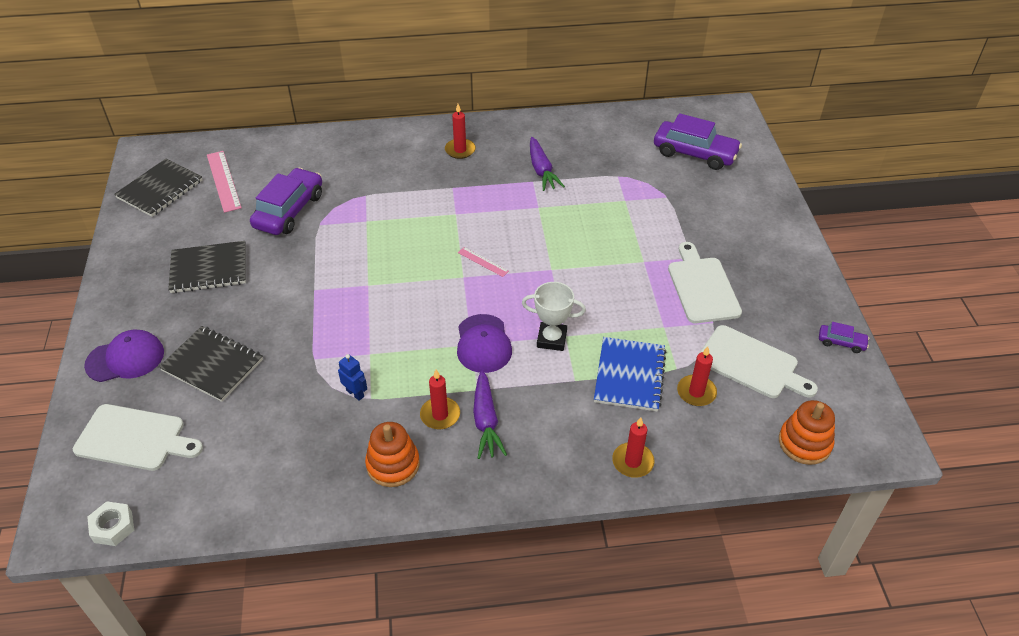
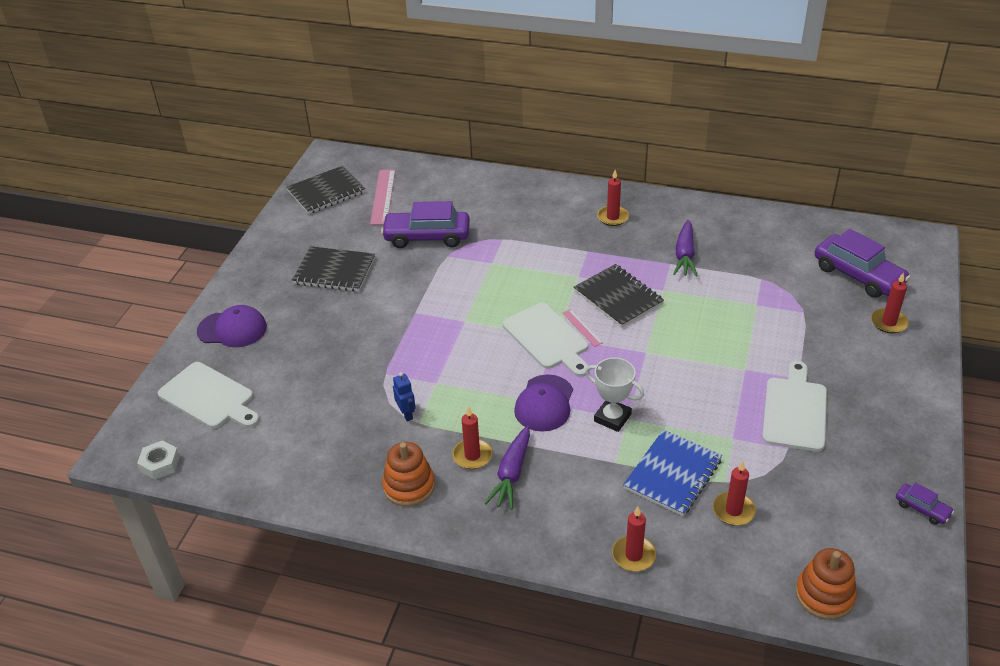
camera: 25 degrees right, 5 degrees down
black notebook [159,326,263,402] -> black notebook moved to [574,264,664,328]
purple car [250,168,322,235] -> purple car turned 135 degrees counterclockwise [381,201,470,248]
white cutting board [700,325,818,398] -> white cutting board moved to [503,303,589,377]
none -> red candle [871,272,909,333]

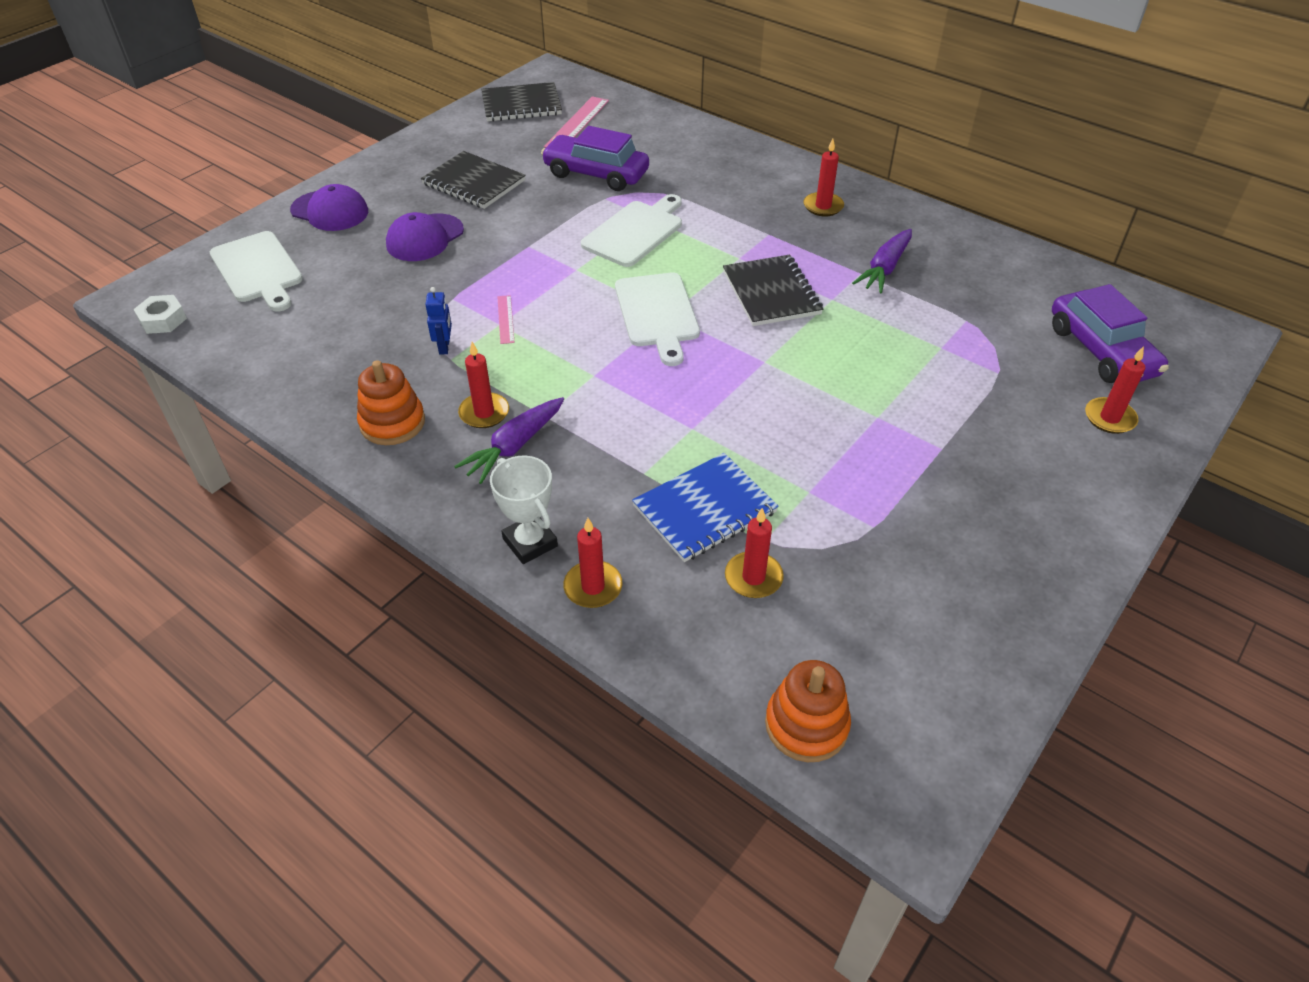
camera: 20 degrees right, 5 degrees up
purple cap [514,375,573,432] -> purple cap moved to [386,212,464,261]
pink ruler [563,309,603,347] -> pink ruler moved to [497,295,515,344]
white trophy [585,358,644,432] -> white trophy moved to [490,456,558,564]
white cutting board [762,361,827,452] -> white cutting board moved to [581,194,682,267]
purple car [896,482,954,525] -> none

